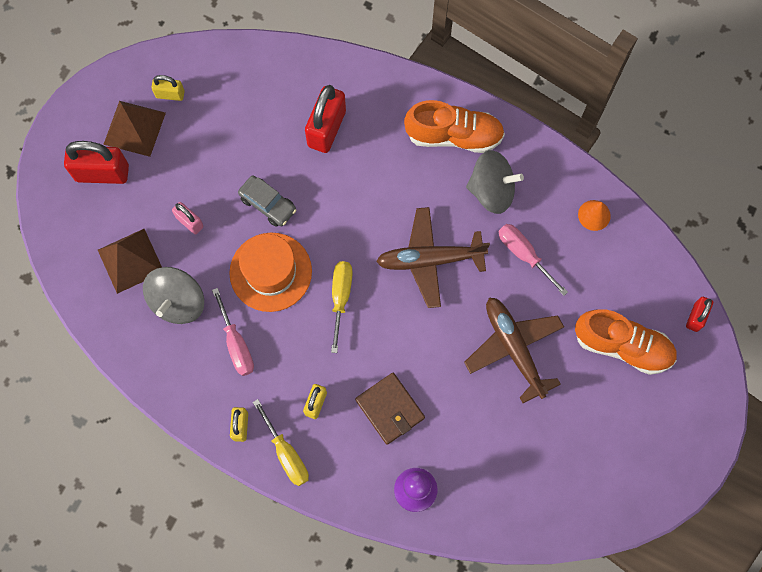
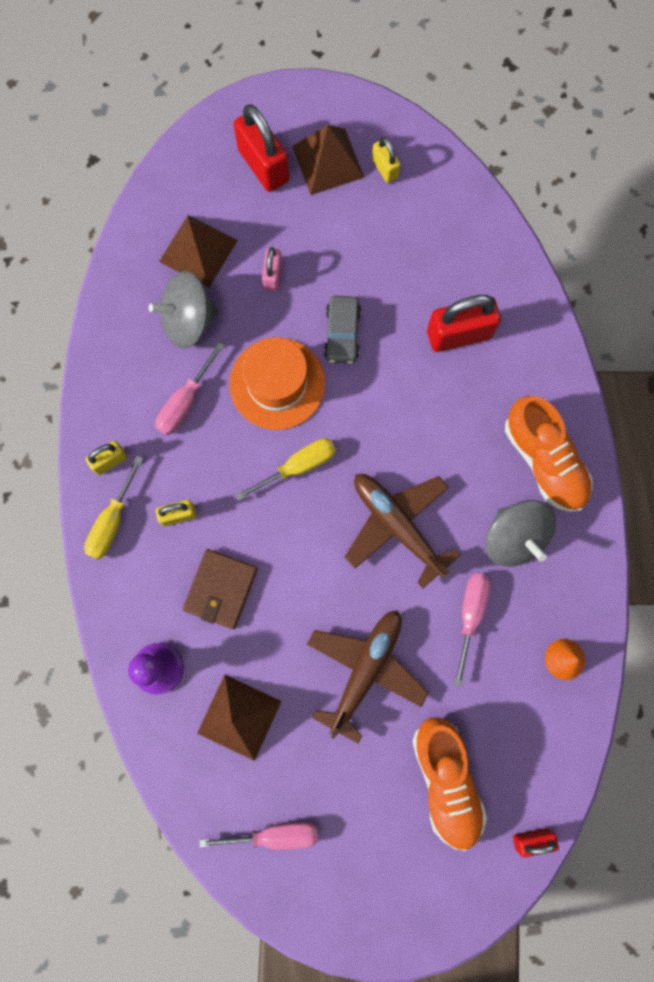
camera: 55 degrees right, 5 degrees up
none -> brown pyramid [197,675,282,761]
none -> pink screwdriver [199,822,318,850]

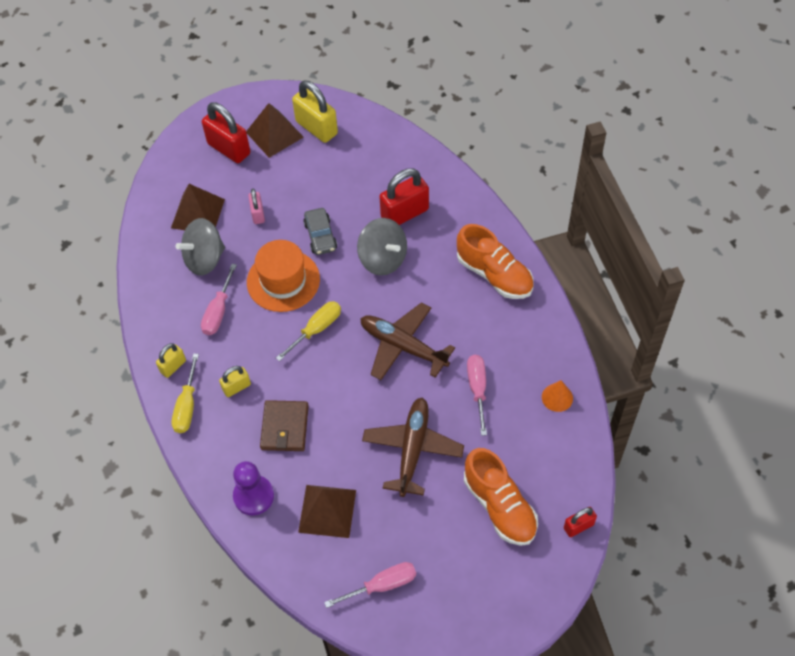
camera: 15 degrees left, 20 degrees down
yellow padlock [372,137,401,183] -> yellow padlock [292,80,338,143], size x1.84
grey spinning top [485,500,556,567] -> grey spinning top moved to [357,218,407,276]

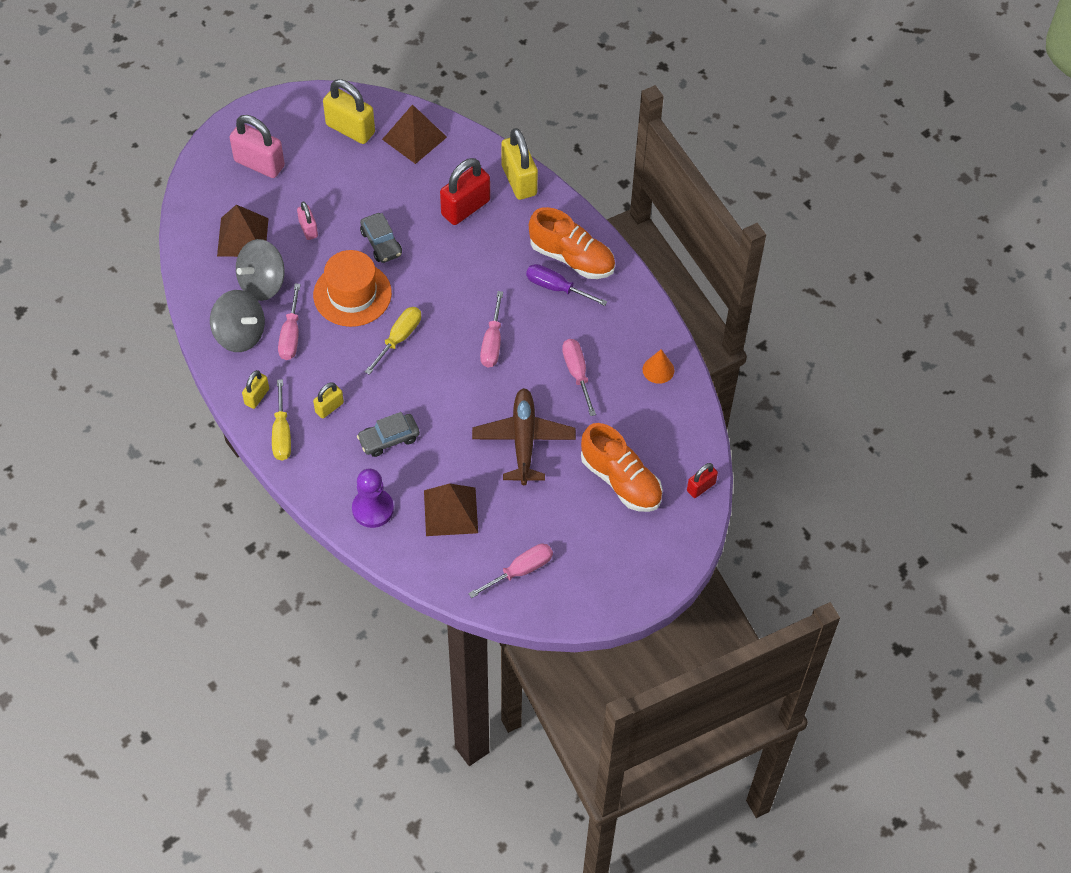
camera: 15 degrees left, 0 degrees up
red padlock [202,102,250,163] -> pink padlock [230,115,285,178]
brown pyramid [246,103,303,158] -> brown pyramid moved to [382,104,447,164]
brown wallet [260,400,309,451] -> grey car [357,412,420,457]
grey spinning top [357,218,407,276] -> grey spinning top moved to [210,290,265,352]
brown plane [360,303,455,380] -> pink screwdriver [480,291,503,367]
none -> yellow padlock [501,128,538,200]
none -> purple screwdriver [526,264,608,306]

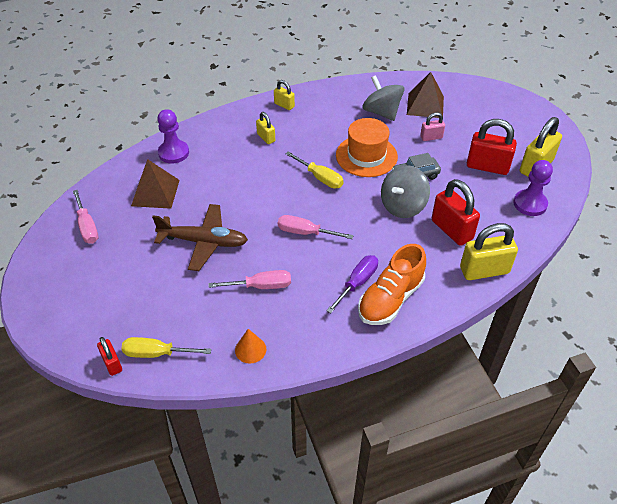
camera: 100 degrees right, 10 degrees down
grey spinning top [210,290,265,352] -> grey spinning top moved to [381,165,430,218]
pink padlock [230,115,285,178] -> none
yellow screwdriver [272,379,291,461] -> yellow screwdriver moved to [121,337,211,358]
pink screwdriver [278,284,301,360] -> none
grey car [357,412,420,457] -> none
brown pyramid [382,104,447,164] -> purple pawn [513,160,553,216]
orange shoe [581,423,663,512] -> none
none -> red padlock [467,119,517,175]

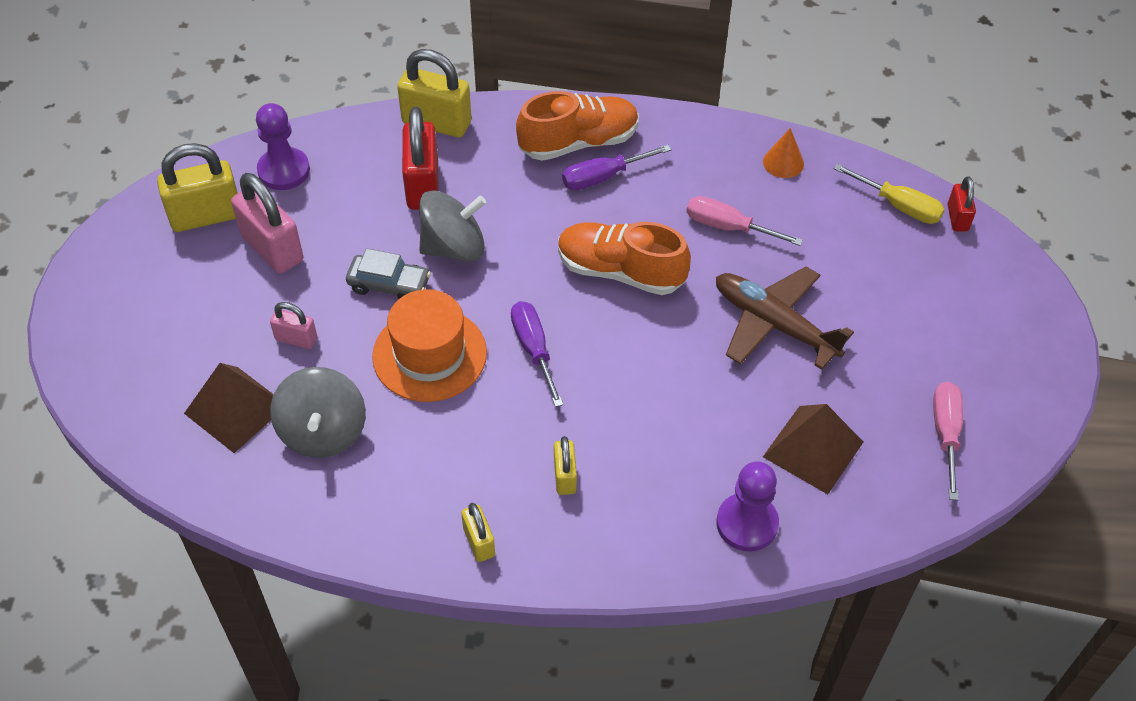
camera: 150 degrees left, 5 degrees up
pink screwdriver [278,215,354,239] -> orange shoe [558,222,691,295]
yellow screwdriver [285,151,343,189] -> purple screwdriver [511,301,564,407]
red padlock [467,119,517,175] -> pink padlock [231,173,303,273]

